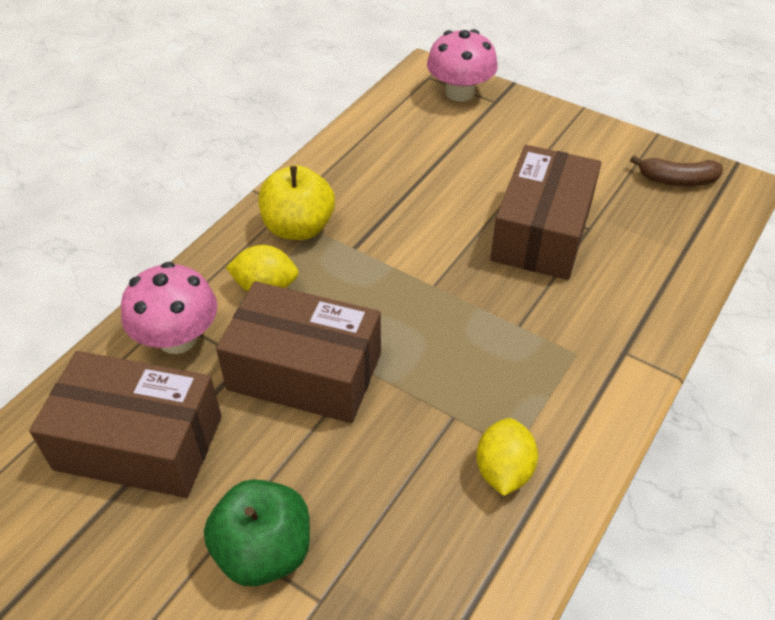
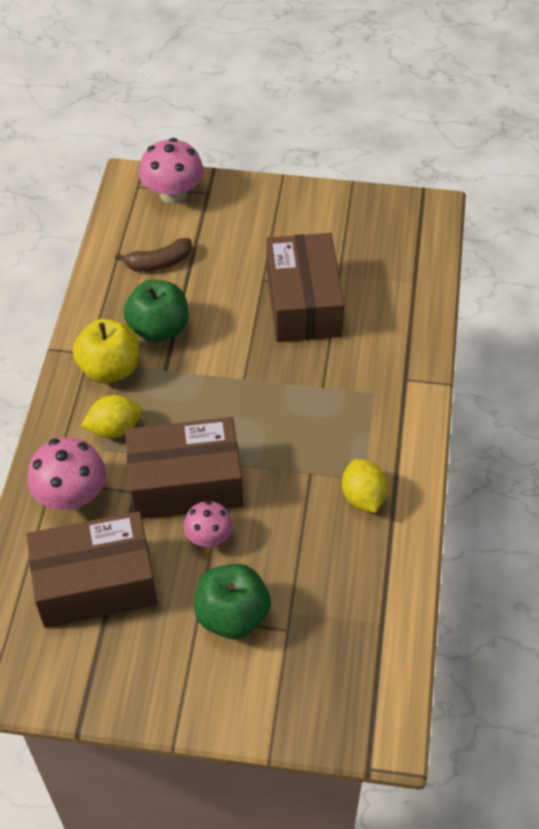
camera: 25 degrees left, 5 degrees up
brown banana [630,156,723,186] -> brown banana moved to [115,238,192,271]
none -> green apple [124,280,189,343]
none -> pink mushroom [184,501,233,547]

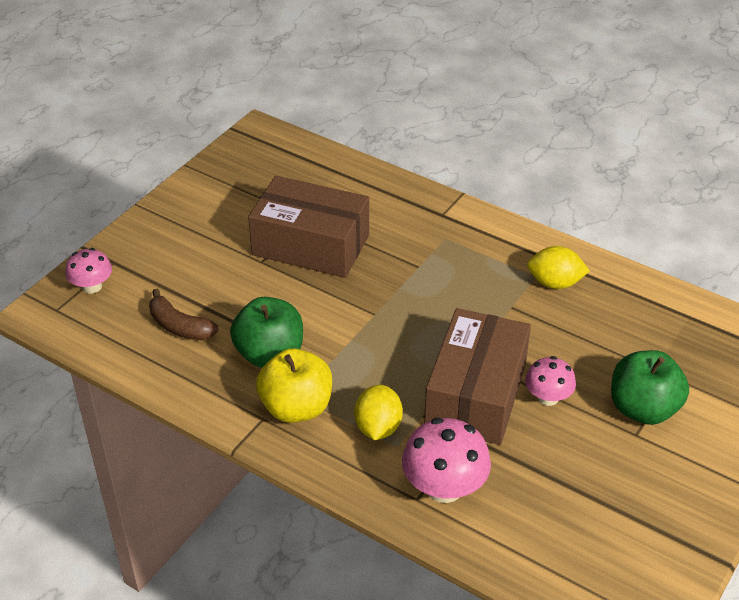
camera: 65 degrees left, 10 degrees down
brown box [26,511,157,628] -> none
brown banana [115,238,192,271] -> brown banana turned 120 degrees clockwise [149,289,219,340]
pink mushroom [139,138,204,204] -> pink mushroom [65,248,112,294], size x0.61

